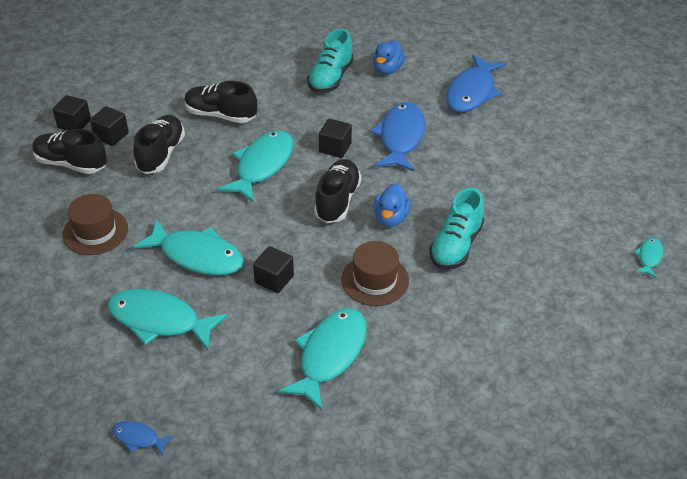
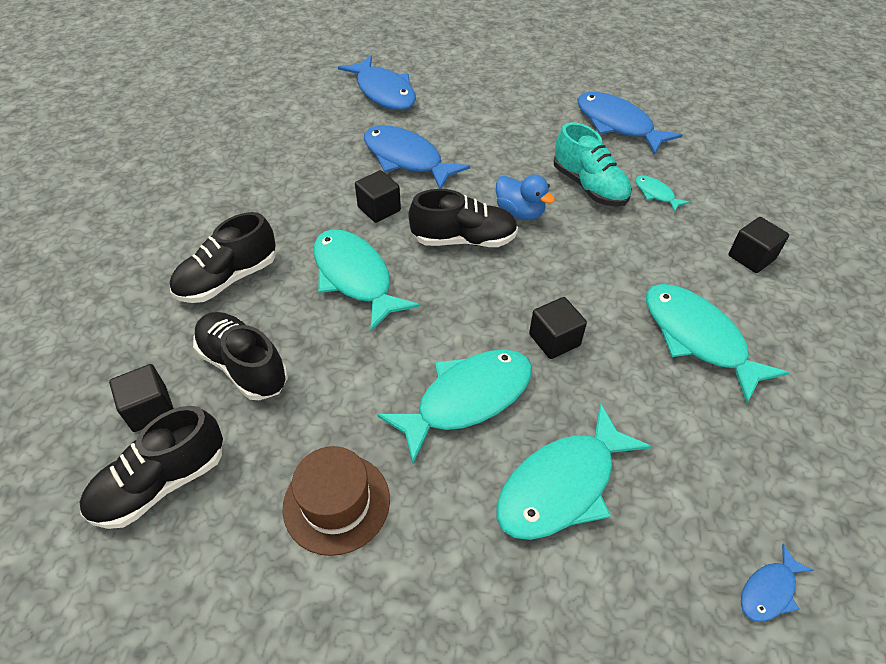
camera: 60 degrees left, 5 degrees up
black cube [53,95,91,131] -> black cube moved to [728,217,789,273]
turquoise shoe [307,29,354,93] -> none
black shoe [314,159,361,223] -> black shoe turned 135 degrees clockwise [408,189,518,247]
brown hat [341,241,409,306] -> none
blue duck [372,40,405,75] -> none
turquoise fish [634,238,663,278] -> turquoise fish moved to [635,176,689,212]
none -> blue fish [577,92,682,155]

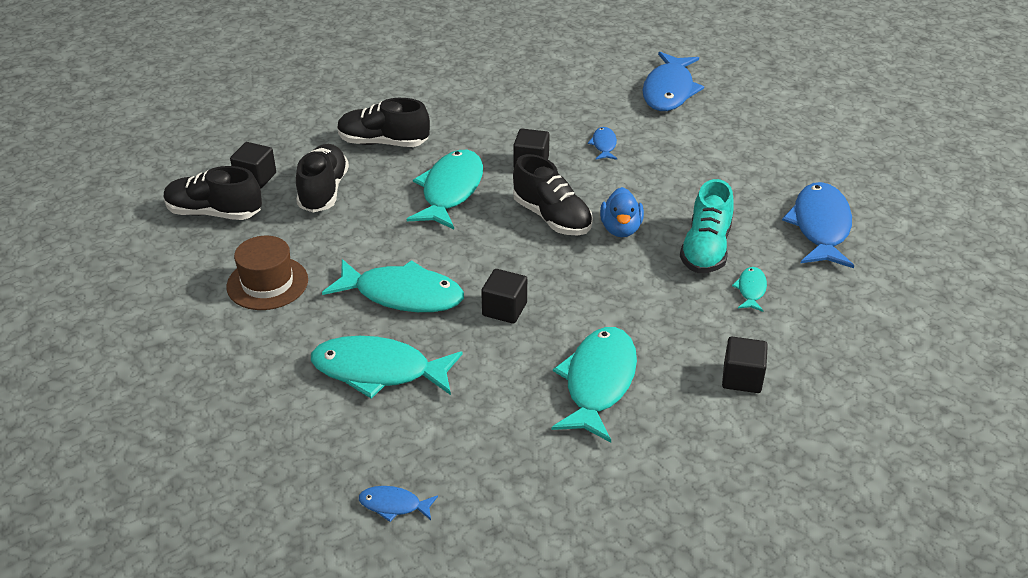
camera: 50 degrees right, 10 degrees down
blue fish [364,125,470,189] -> blue fish [588,127,617,160], size x0.47

